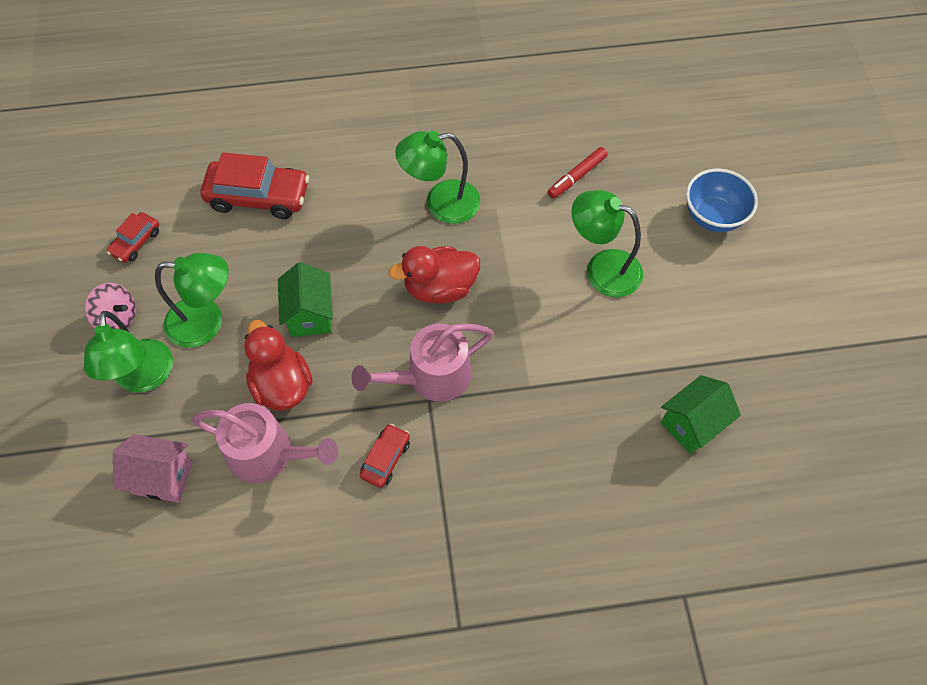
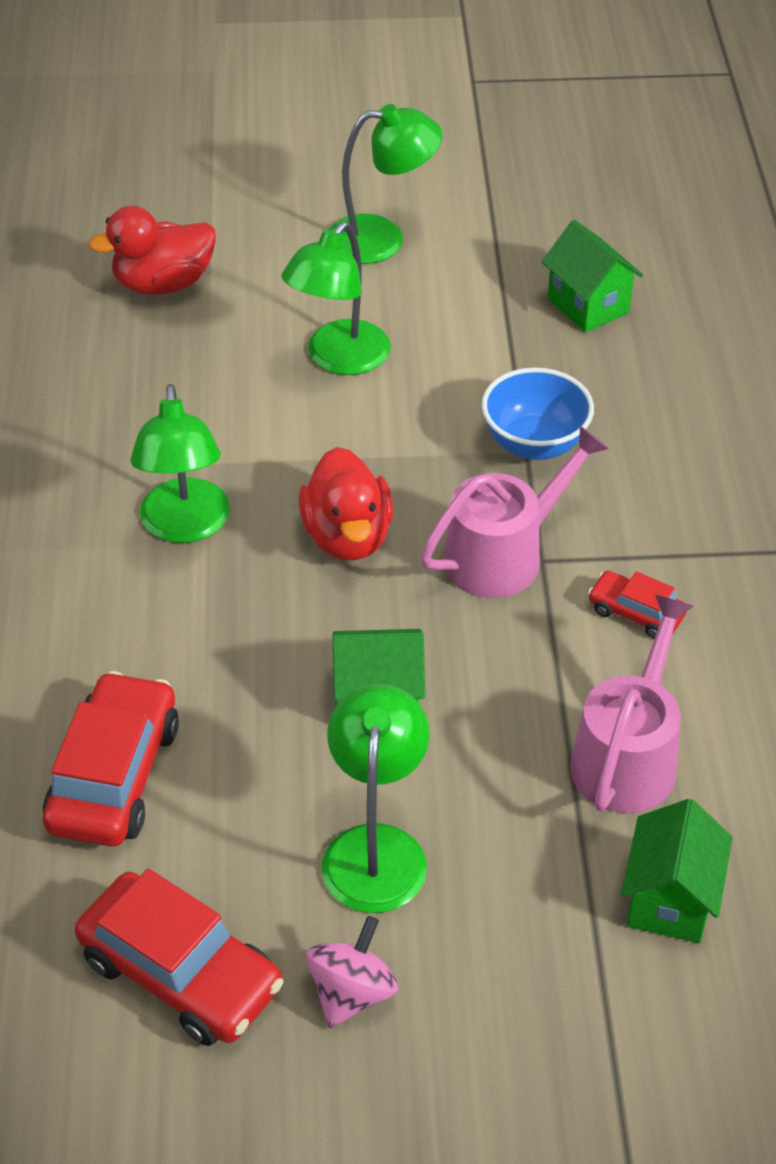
camera: 85 degrees left, 15 degrees down
green lamp [84,311,173,393] -> green lamp moved to [328,104,443,264]
red car [107,212,159,263] -> red car [75,868,284,1046], size x1.89
pink house [113,434,193,502] -> green house [621,799,733,943]
red duck [244,320,313,411] -> red duck moved to [88,206,216,295]
pink watering can [352,323,493,402] -> pink watering can turned 105 degrees counterclockwise [420,426,609,598]
red marker [547,147,608,199] -> none
blue bowl [686,169,758,232] -> blue bowl moved to [482,367,594,460]

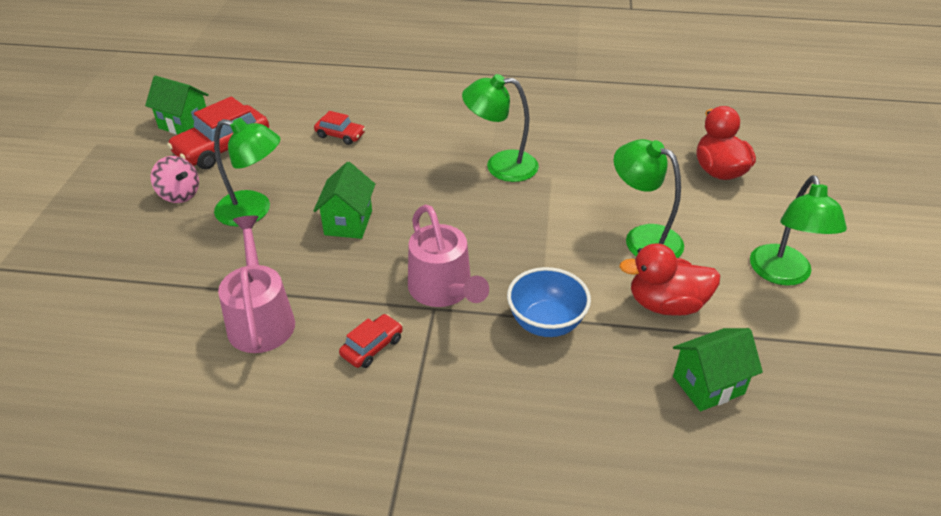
camera: 100 degrees right, 5 degrees down
red car [43,671,179,847] -> red car [314,111,365,145], size x0.53
red duck [298,447,393,561] -> red duck moved to [619,243,720,316]
pink watering can [570,595,693,813] -> pink watering can turned 135 degrees counterclockwise [218,216,295,353]
green house [621,799,733,943] -> green house moved to [145,76,209,134]

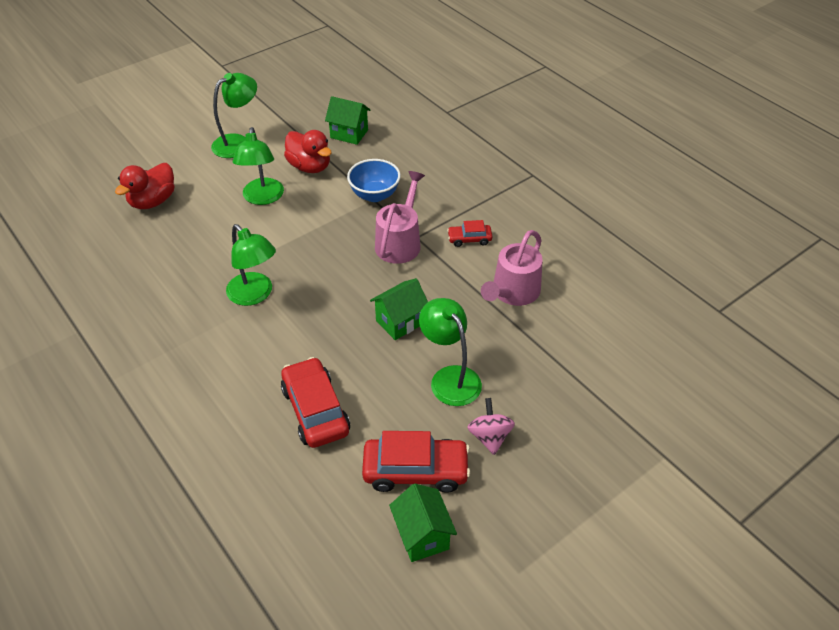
camera: 135 degrees left, 5 degrees up
red car [314,111,365,145] -> red car [281,357,350,448], size x1.89

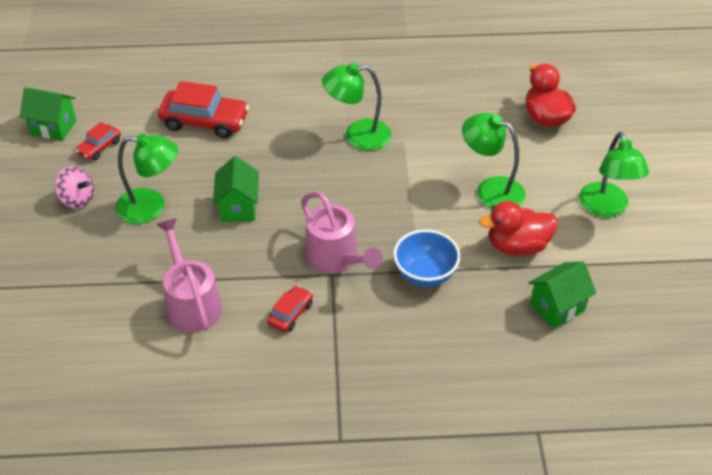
camera: 125 degrees right, 0 degrees up
red car [362,431,470,493] -> red car [76,122,121,160], size x0.53

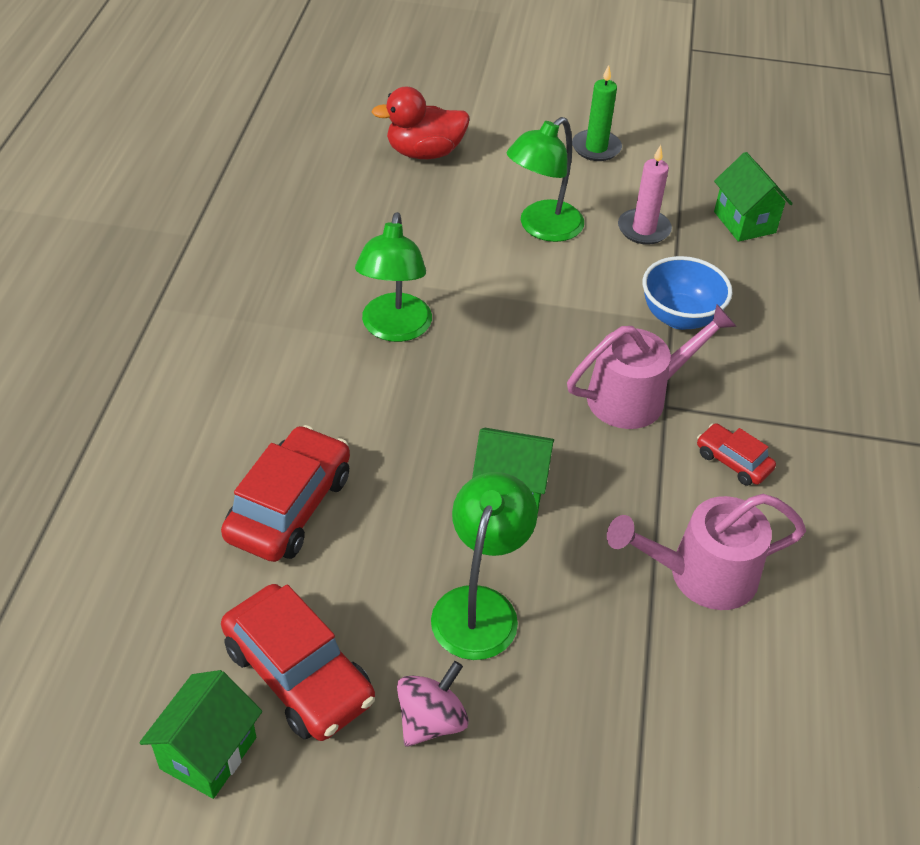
camera: 80 degrees left, 0 degrees up
red car [76,122,121,160] -> red car [221,584,375,741], size x1.89
red duck [479,201,558,256] -> pink candle [618,145,672,245]
green lamp [579,132,649,217] -> green candle [572,65,622,161]

